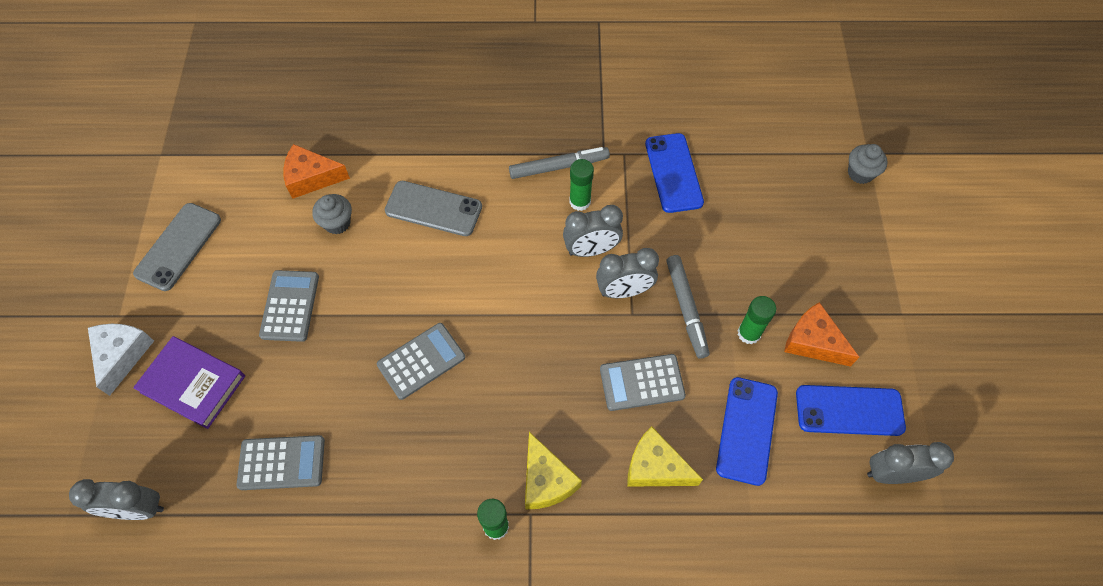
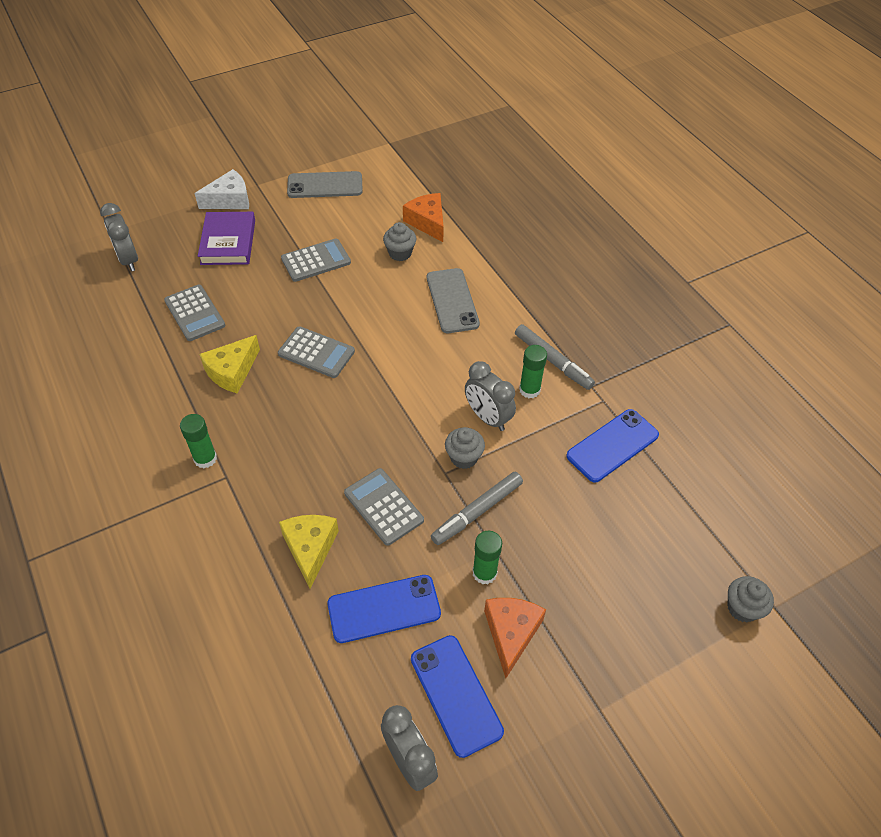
camera: 60 degrees right, 10 degrees down
yellow cheese [525,432,582,509] -> yellow cheese moved to [199,335,260,394]
grey clock [596,248,659,298] -> grey cupcake [445,427,485,469]

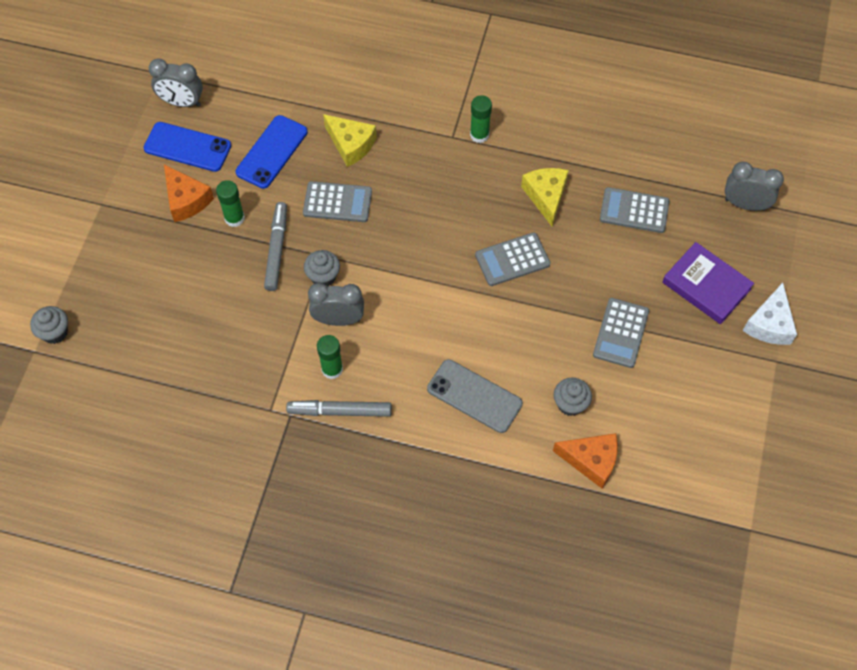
camera: 135 degrees right, 10 degrees up
grey phone [287,171,363,198] -> none
blue phone [566,409,659,482] -> none

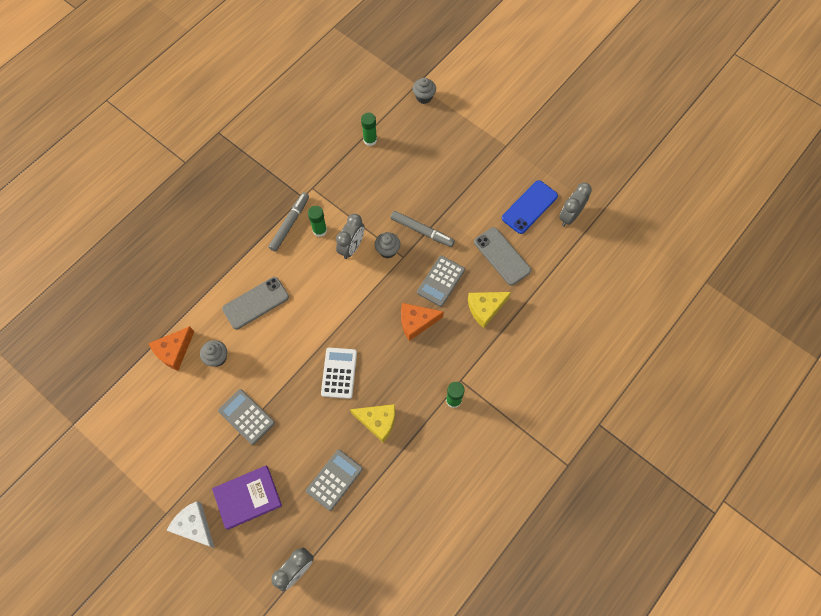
camera: 115 degrees right, 5 degrees up
orange cheese [164,165,214,222] -> orange cheese moved to [401,303,444,341]
green glue stick [216,180,245,227] -> green glue stick moved to [361,113,377,146]
blue phone [235,115,308,189] -> grey phone [474,227,531,285]
grey calculator [475,232,550,286] -> white calculator [321,348,357,399]

